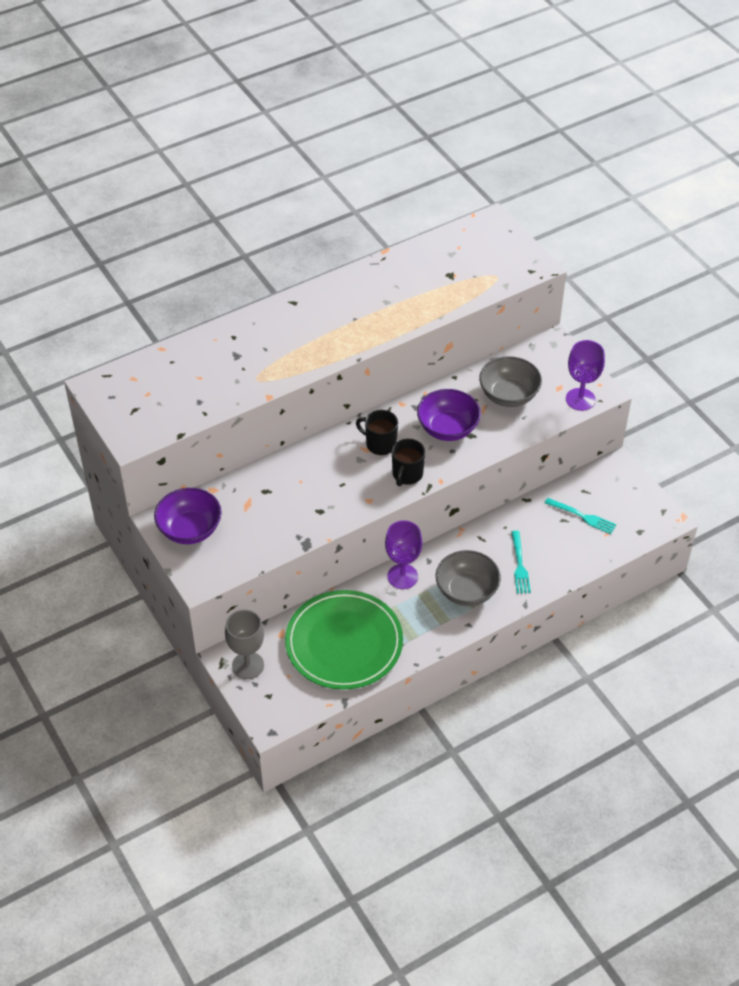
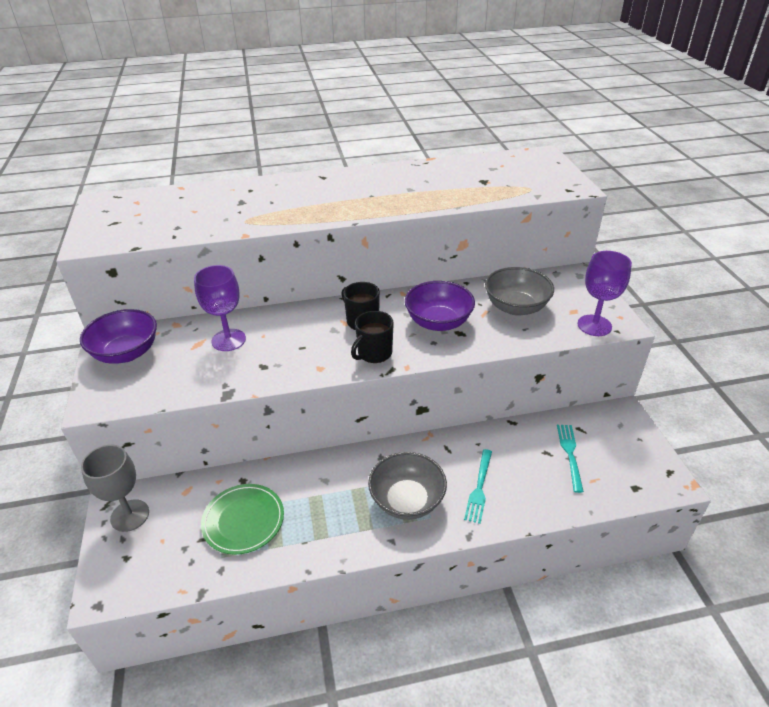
camera: 20 degrees right, 10 degrees down
green plate [285,590,403,690] -> green plate [201,484,284,555], size x0.59
purple goblet [385,520,422,589] -> purple goblet moved to [194,265,246,351]
turquoise fork [545,498,617,534] -> turquoise fork turned 135 degrees counterclockwise [557,425,584,493]

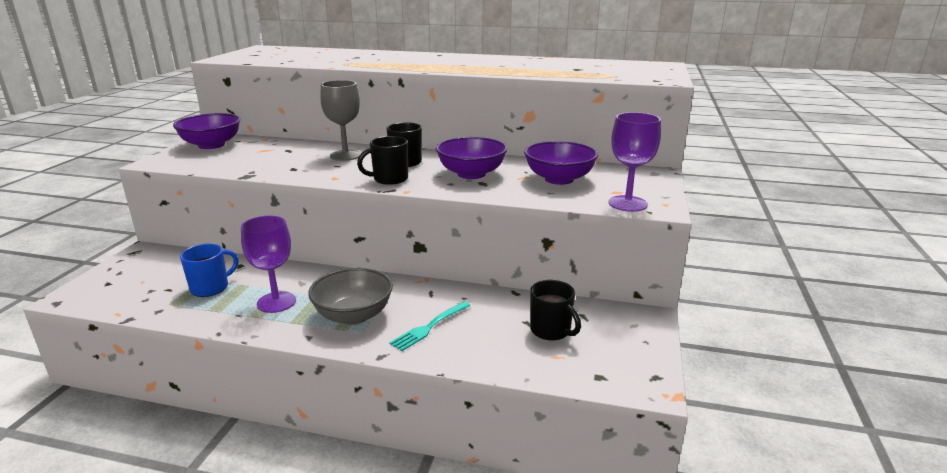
camera: 25 degrees right, 15 degrees down
grey goblet [81,445,149,532] -> grey goblet moved to [320,80,361,161]
purple goblet [194,265,246,351] -> purple goblet moved to [241,216,296,313]
green plate [201,484,284,555] -> blue mug [180,244,239,297]
grey bowl [485,267,554,316] -> purple bowl [524,141,598,185]
turquoise fork [557,425,584,493] -> black mug [530,280,581,341]

